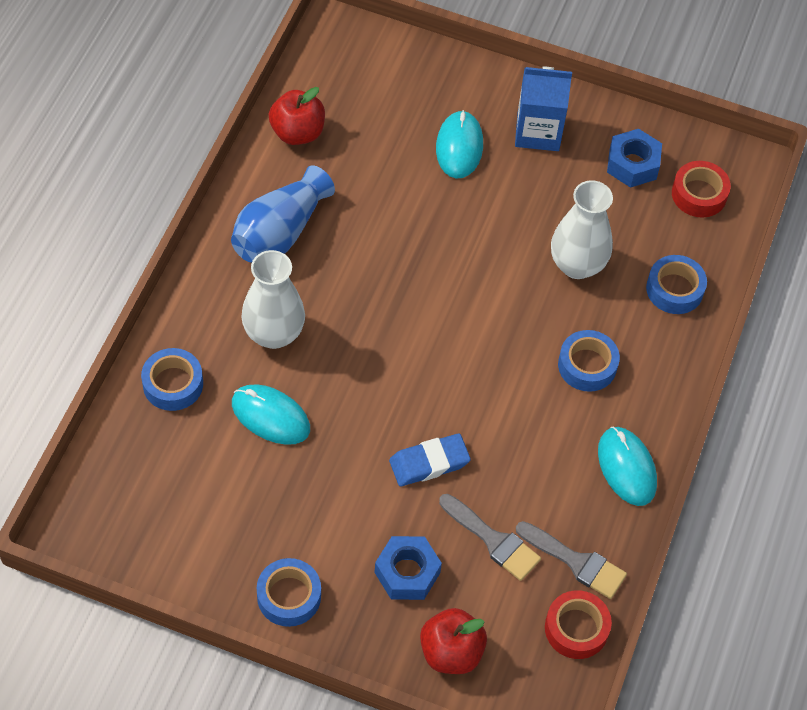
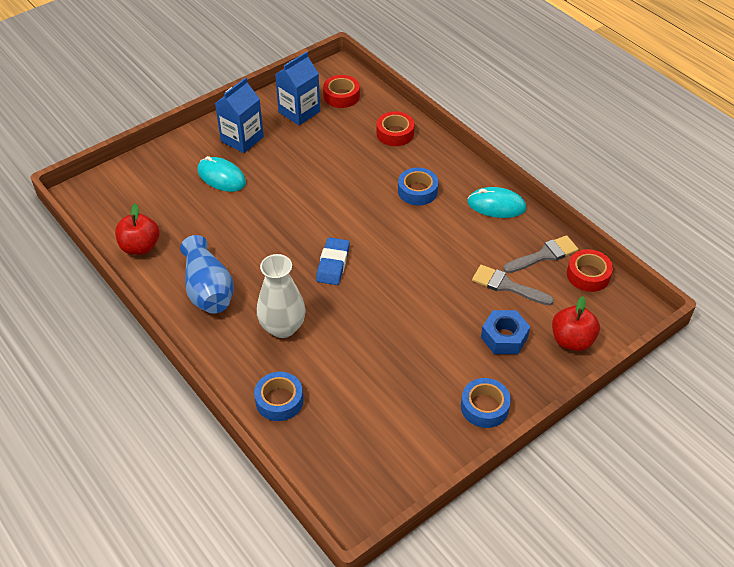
camera: 55 degrees left, 10 degrees down
turquoise mouse [232,384,310,445] -> none
blue eraser [389,434,471,486] -> blue eraser moved to [316,237,350,285]
grey brush [439,494,541,581] -> grey brush turned 135 degrees counterclockwise [472,265,554,306]
white vase [551,180,613,279] -> none
blue nut [607,129,662,188] -> blue carton [275,52,320,125]
blue tape [646,255,707,314] -> red tape [376,111,415,146]

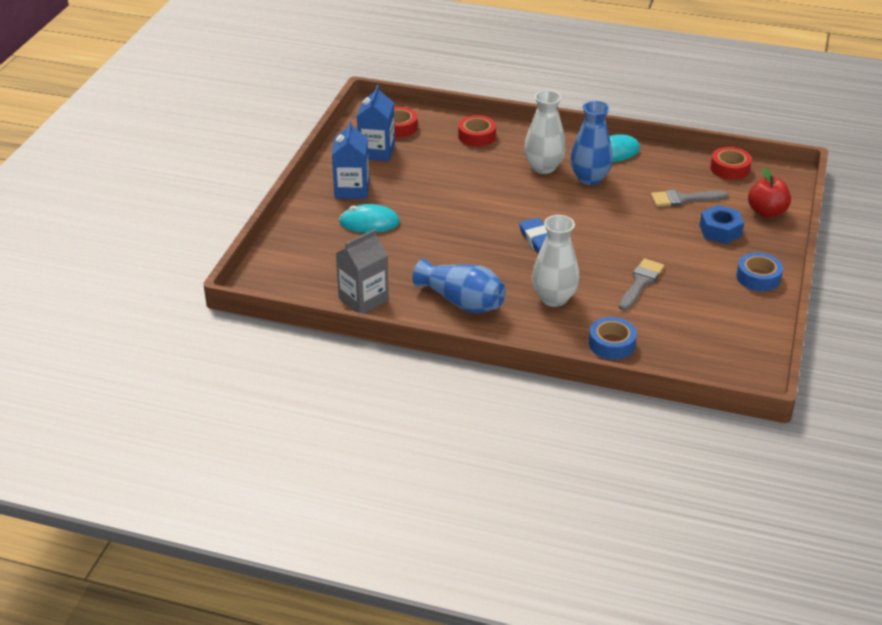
camera: 35 degrees left, 10 degrees down
red apple [115,204,159,255] -> grey carton [336,229,389,314]
blue tape [398,168,438,205] -> white vase [524,90,566,174]
grey brush [503,235,579,273] -> grey brush moved to [619,258,664,311]
none -> blue vase [570,101,613,185]

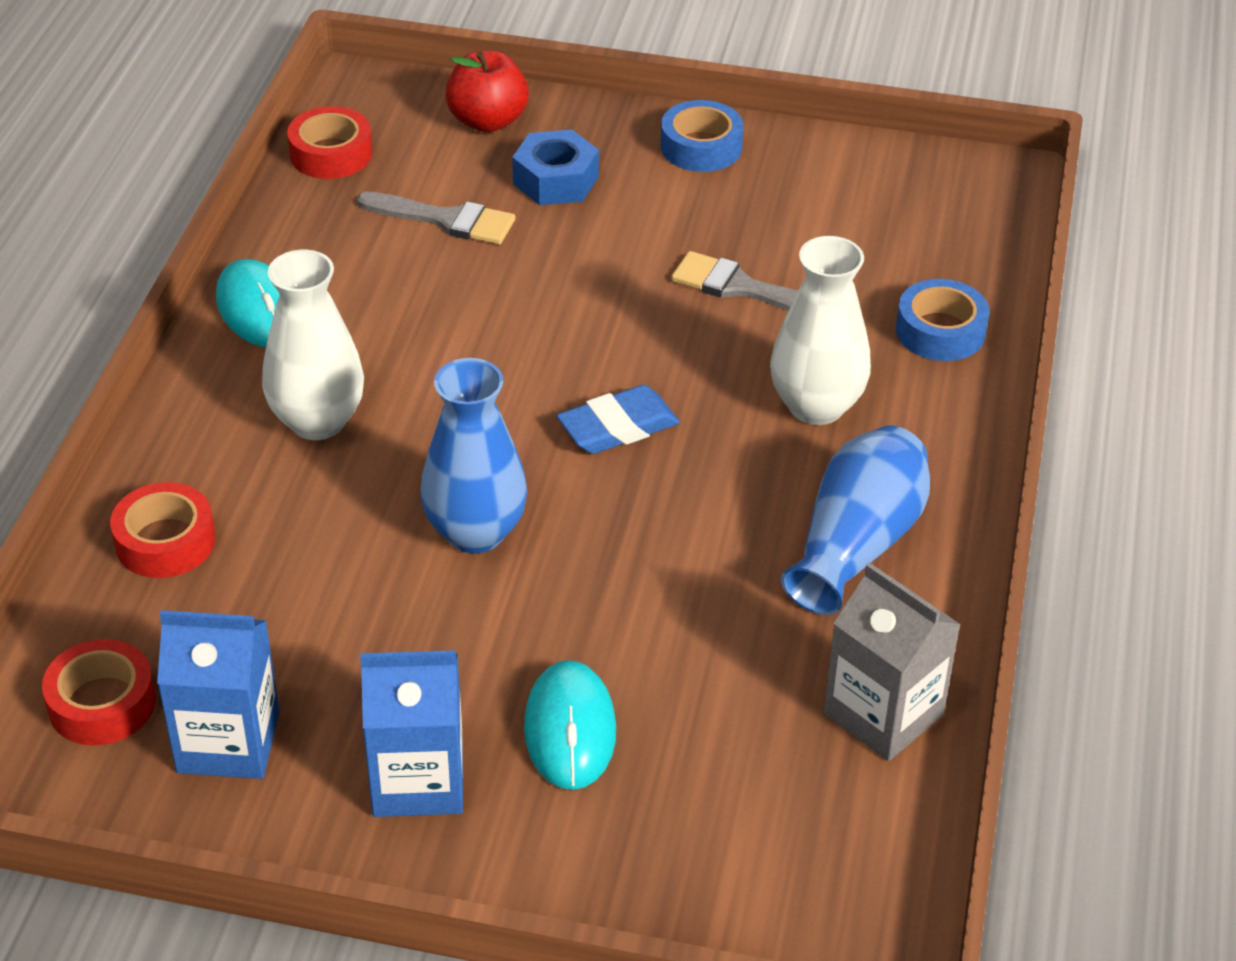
camera: 95 degrees left, 5 degrees up
blue vase [570,101,613,185] -> blue vase moved to [420,358,527,553]
grey brush [651,190,728,207] -> grey brush turned 60 degrees counterclockwise [357,191,515,244]

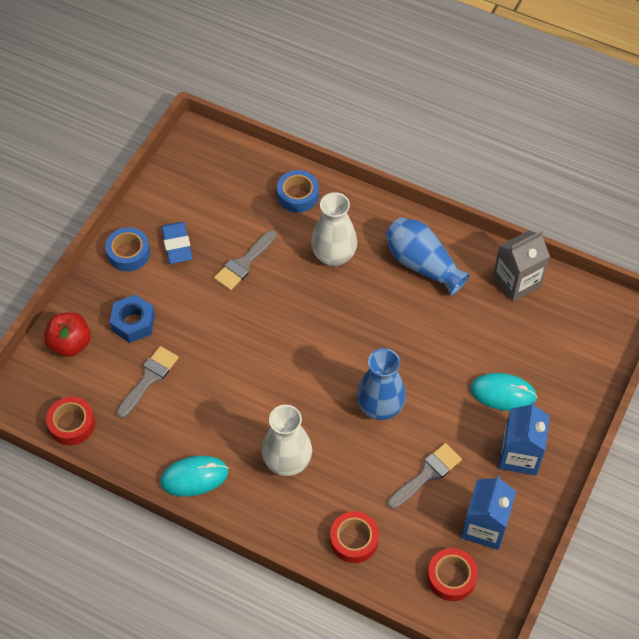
camera: 75 degrees left, 15 degrees up
blue eraser [557,385,680,454] -> blue eraser moved to [161,222,193,264]
none -> grey brush [388,443,462,509]

